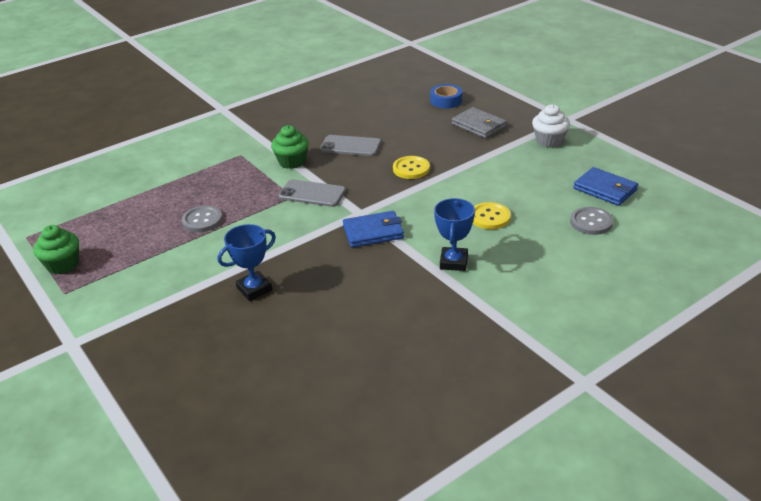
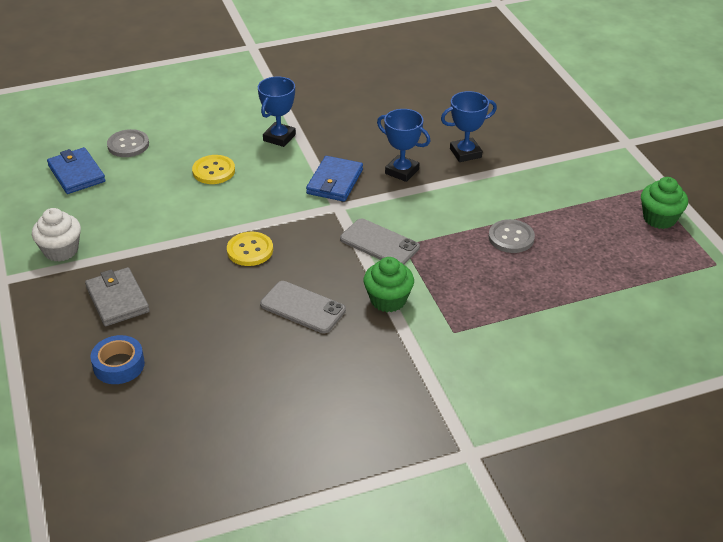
camera: 165 degrees left, 5 degrees up
blue wallet [343,211,404,248] -> blue wallet turned 75 degrees counterclockwise [306,156,363,202]
none -> blue trophy [377,109,430,182]

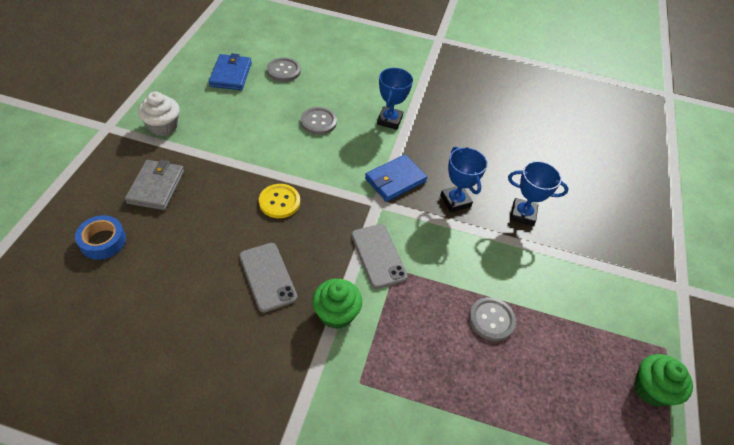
camera: 30 degrees right, 10 degrees up
yellow button [192,155,235,184] -> grey button [301,107,337,135]
blue trophy [258,76,296,147] -> blue trophy turned 45 degrees counterclockwise [377,68,413,130]

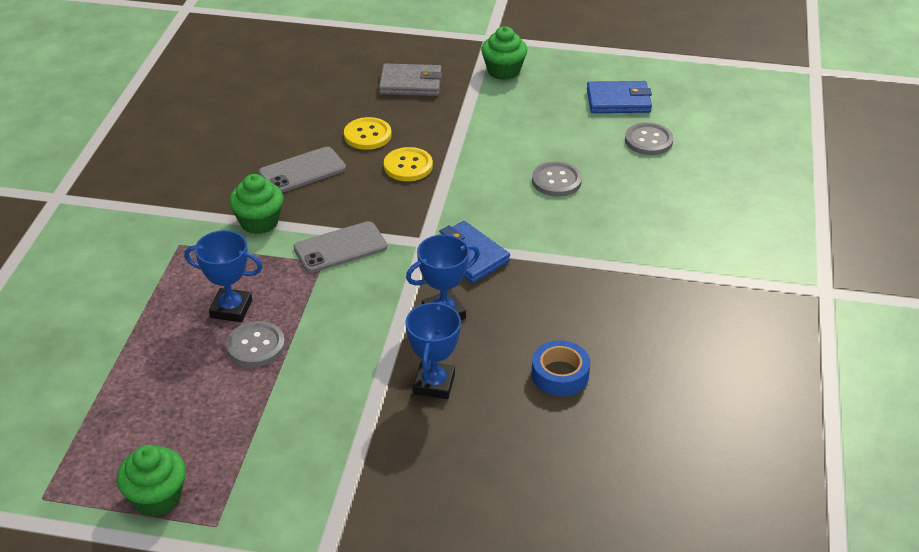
camera: 90 degrees right, 10 degrees down
blue tape [75,215,126,260] -> blue tape moved to [531,340,590,396]
white cupcake [138,91,179,136] -> green cupcake [481,26,527,80]
blue trophy [377,68,413,130] -> blue trophy moved to [184,230,263,322]
none -> yellow button [344,117,392,150]

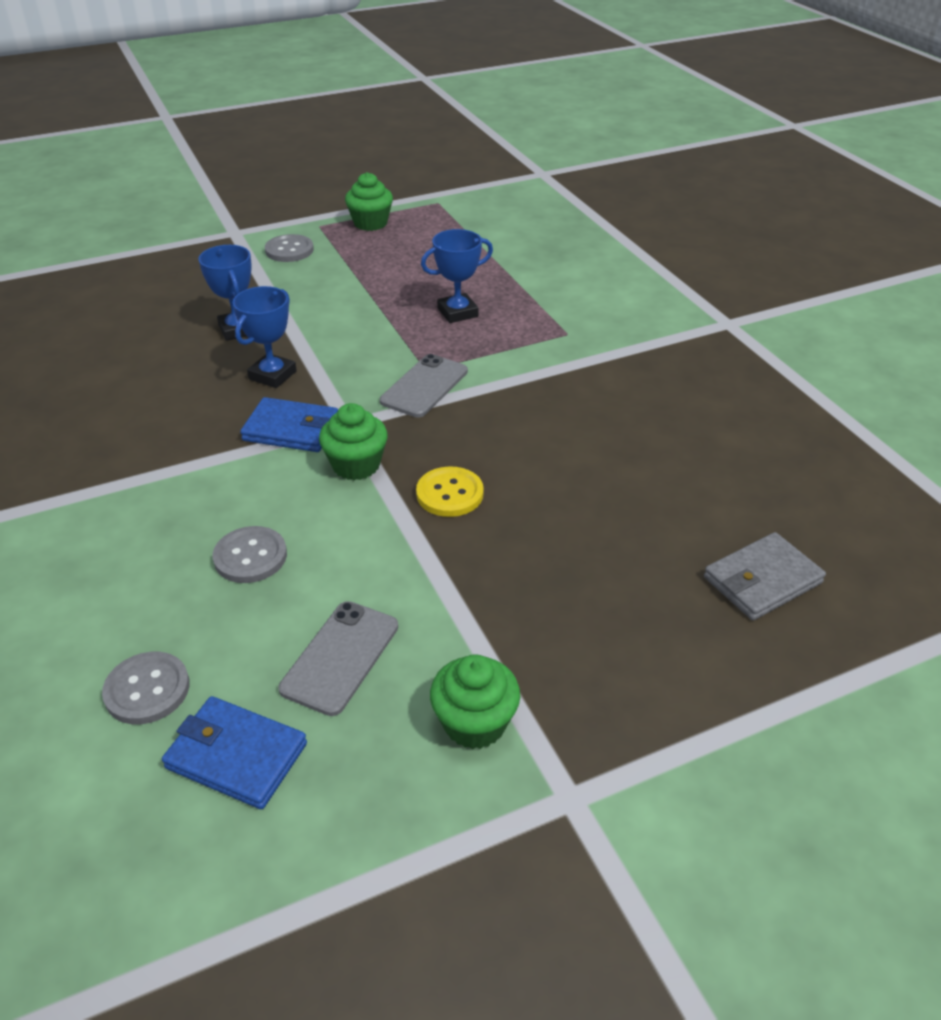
camera: 145 degrees right, 0 degrees up
grey button [226,321,285,367] -> grey button moved to [265,234,314,262]
green cupcake [229,174,283,234] -> green cupcake moved to [319,403,388,480]
grey phone [259,147,346,193] -> grey phone moved to [278,601,398,716]
yellow button [344,117,392,150] -> none
grey wallet [379,64,442,96] -> grey wallet moved to [704,532,826,620]
blue tape [531,340,590,396] -> none
blue wallet [587,81,652,113] -> blue wallet turned 60 degrees clockwise [162,696,307,809]

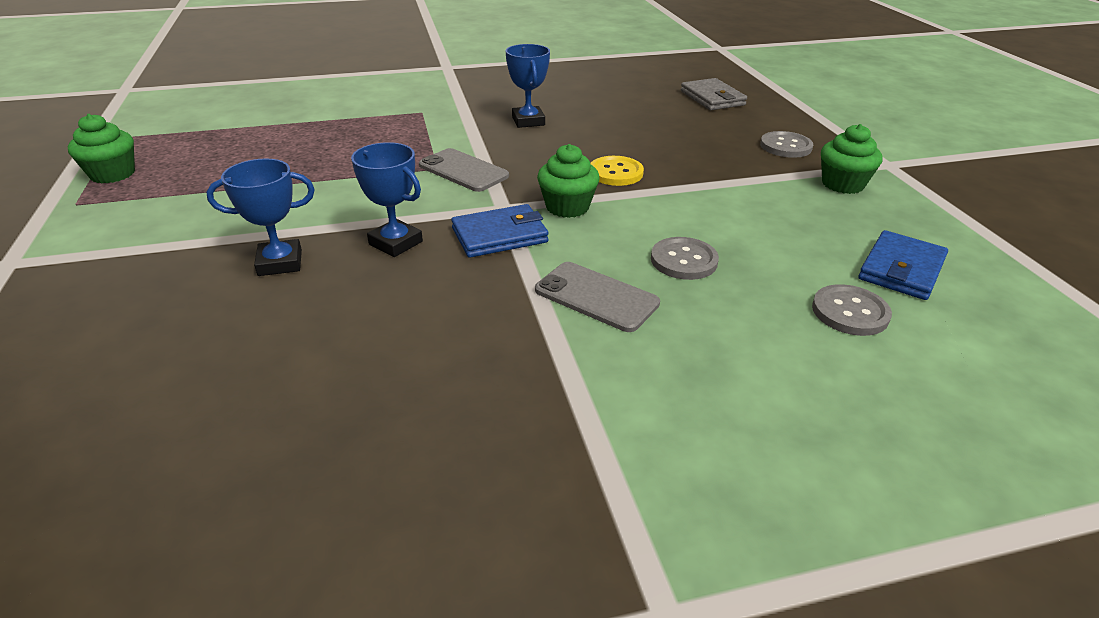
camera: 80 degrees left, 5 degrees down
blue wallet [240,397,338,452] -> blue wallet turned 45 degrees clockwise [451,204,549,258]
grey button [265,234,314,262] -> grey button moved to [760,131,813,158]
grey phone [278,601,398,716] -> grey phone moved to [535,262,660,332]
blue trophy [421,229,493,323] -> blue trophy moved to [506,44,550,128]

